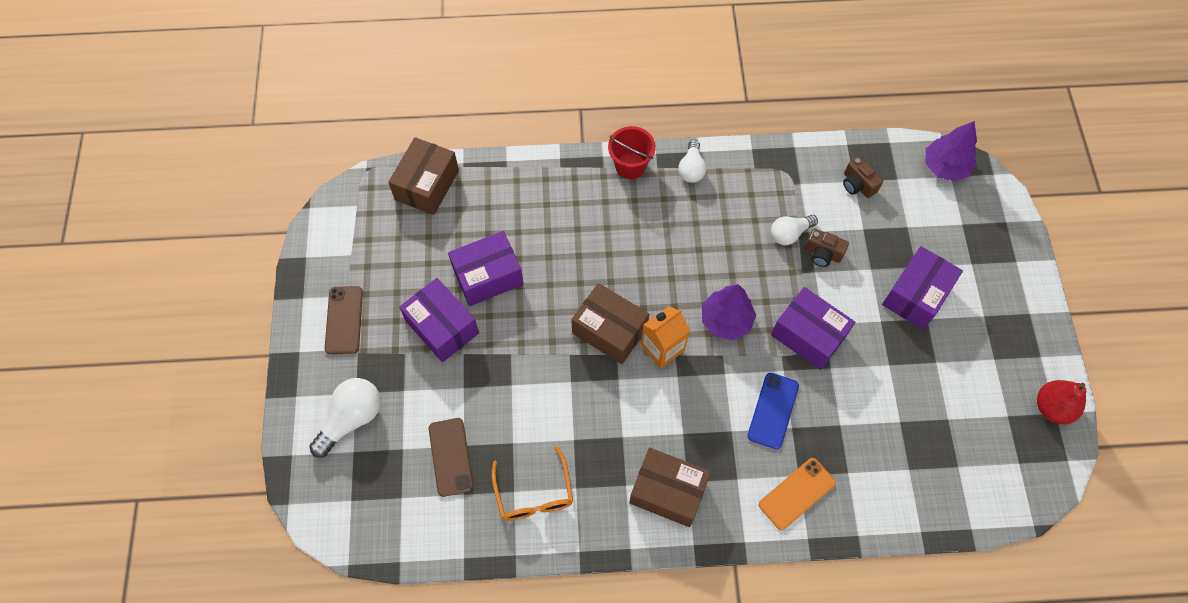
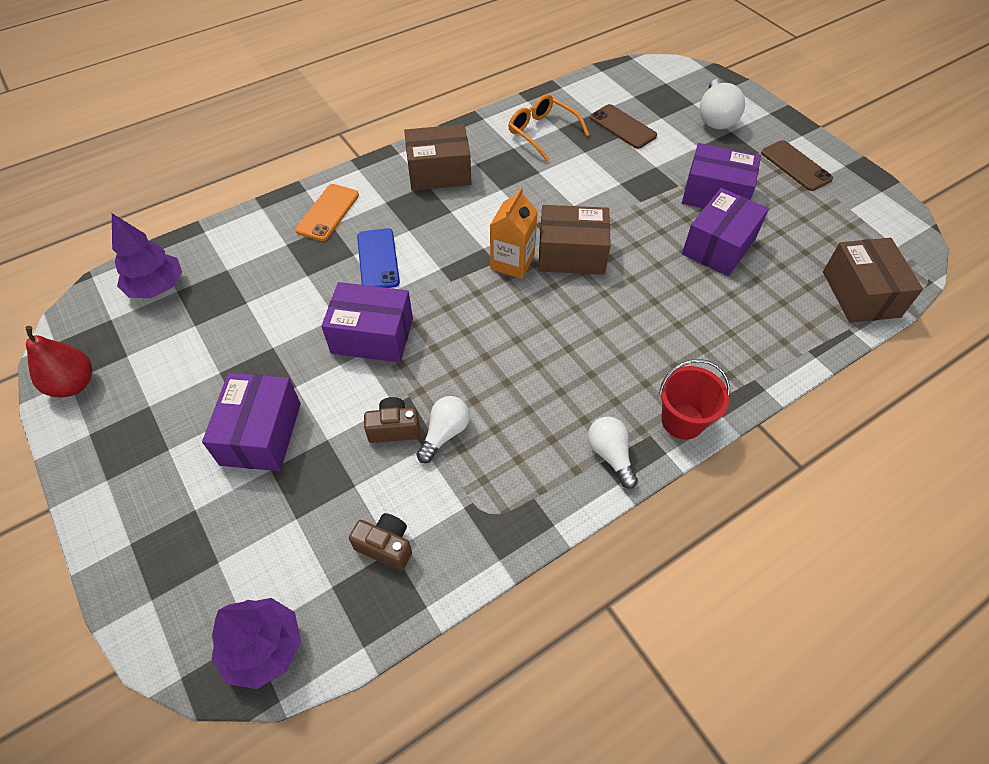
camera: 150 degrees right, 10 degrees down
purple tree [702,284,756,340] -> purple tree moved to [112,213,182,298]

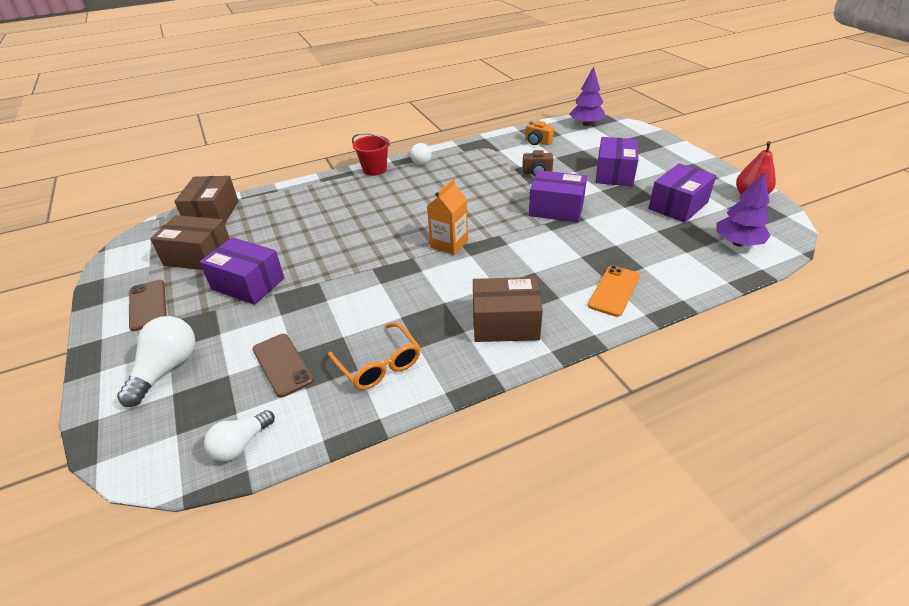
camera: 170 degrees left, 15 degrees down
brown camera [349,513,412,571] -> orange camera [525,121,554,145]
blue phone [357,228,400,288] -> none
white light bulb [416,396,470,463] -> white light bulb moved to [204,410,275,461]
brown box [539,205,611,275] -> brown box moved to [150,215,230,270]
purple box [682,188,769,276] -> purple box moved to [648,163,716,223]

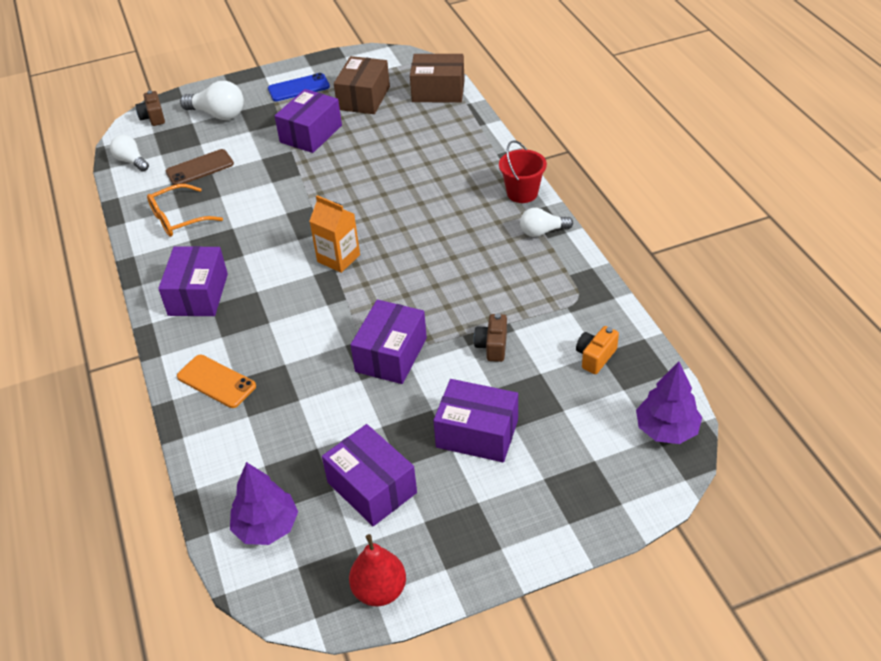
camera: 95 degrees right, 5 degrees up
brown phone [129,280,167,331] -> blue phone [268,73,330,101]
brown box [473,277,543,342] -> purple box [158,246,228,316]
none -> brown camera [135,91,165,126]

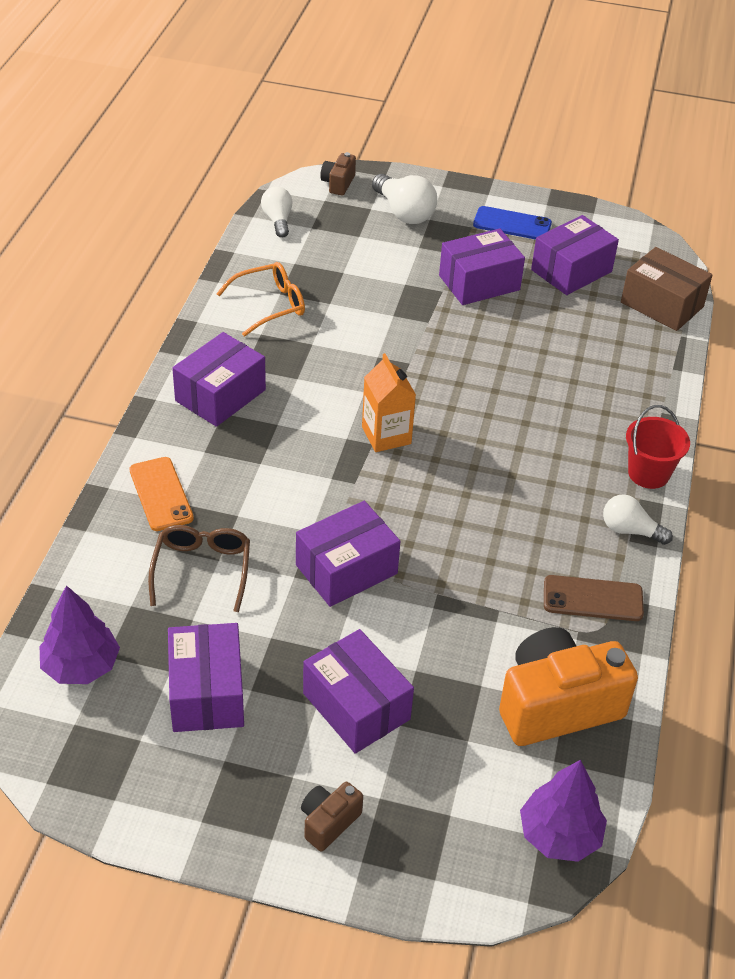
camera: 30 degrees right, 0 degrees up
orange glasses [147,184,223,237] -> orange glasses turned 150 degrees clockwise [216,262,305,337]
brown phone [166,149,234,185] -> brown phone moved to [544,575,644,621]
brown box [334,56,390,114] -> purple box [531,215,619,295]
red pear [349,534,406,606] -> none
brown camera [474,313,507,362] -> brown camera moved to [301,782,363,851]
orange camera [576,326,619,374] -> orange camera [499,627,638,746], size x2.12
none -> brown glasses [148,525,250,612]

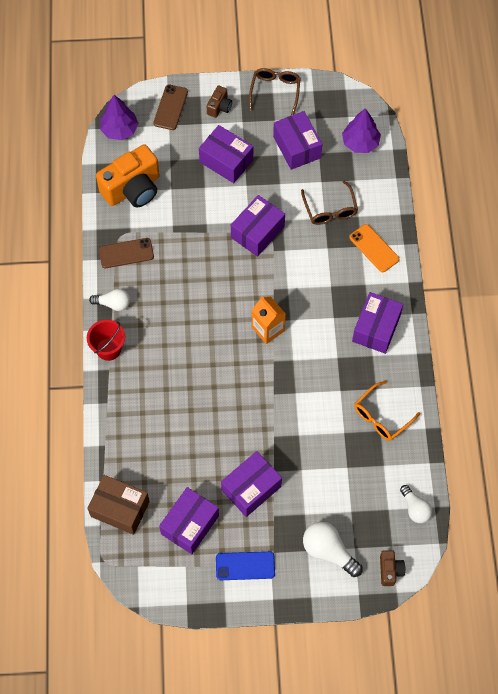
camera: 165 degrees right, 20 degrees up
none -> brown phone [154,85,188,130]
none -> brown glasses [249,68,301,116]

